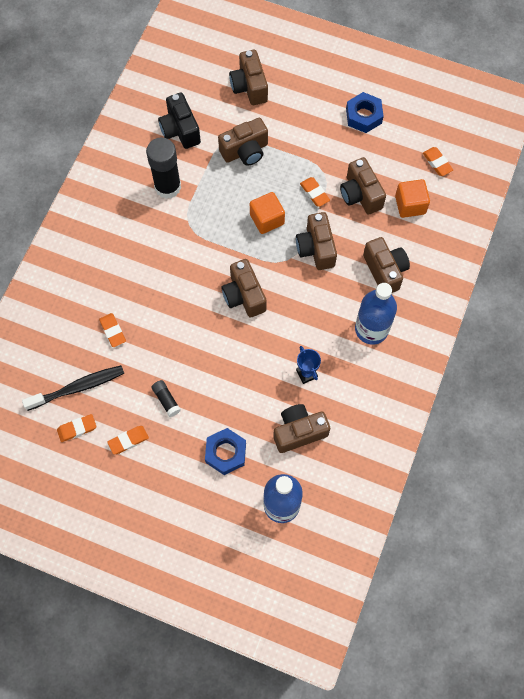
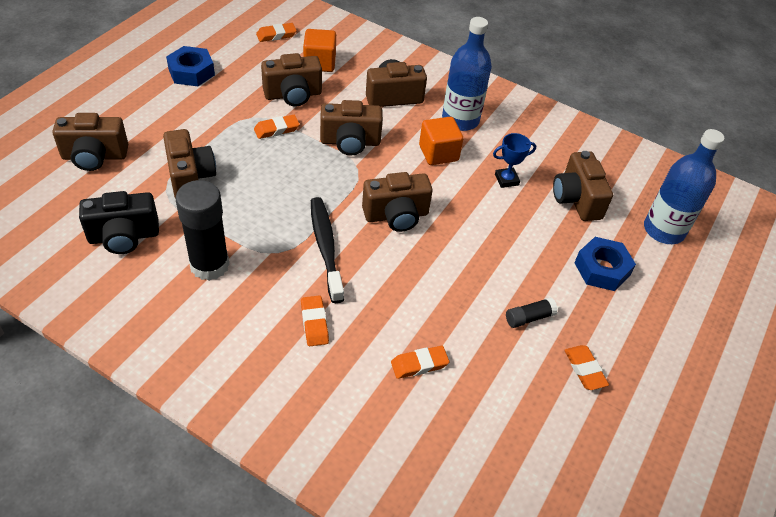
camera: 85 degrees left, 20 degrees down
black toothbrush [22,365,124,411] -> black toothbrush moved to [311,197,344,303]
orange eraser [57,414,96,442] -> orange eraser moved to [301,295,329,346]
orange cube [250,192,285,234] -> orange cube moved to [419,117,463,165]

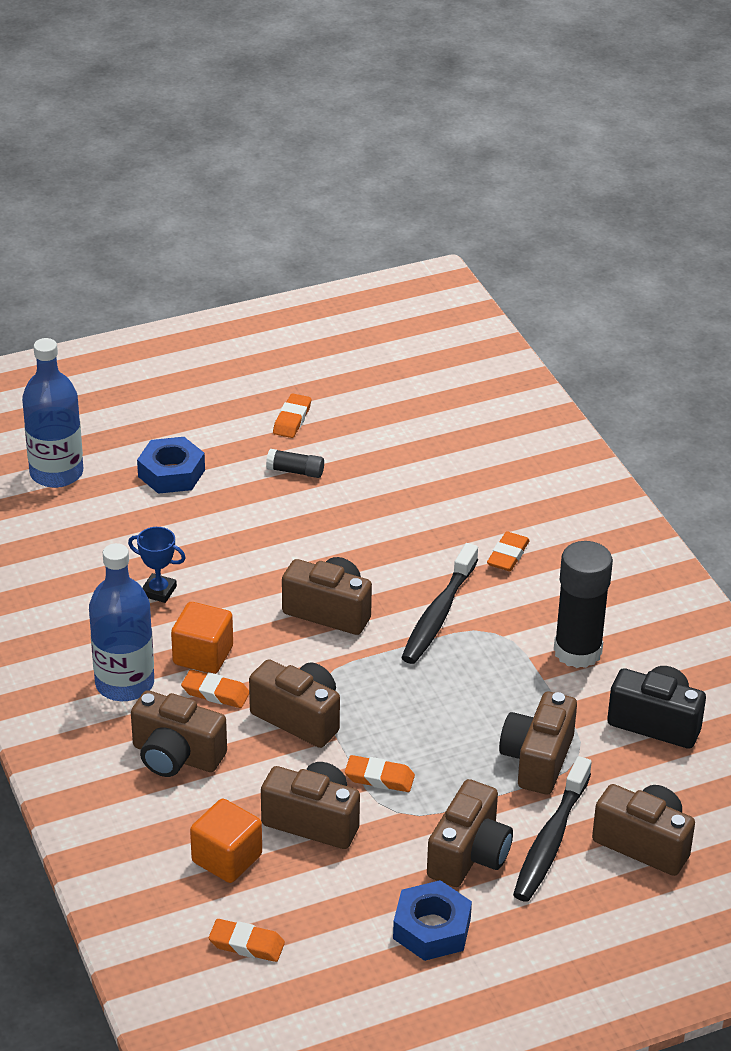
camera: 140 degrees left, 10 degrees down
orange eraser [391,346,449,379] -> orange eraser moved to [181,669,249,708]
brown camera [553,151,613,221] -> brown camera moved to [427,779,513,887]
none -> black toothbrush [513,756,592,902]

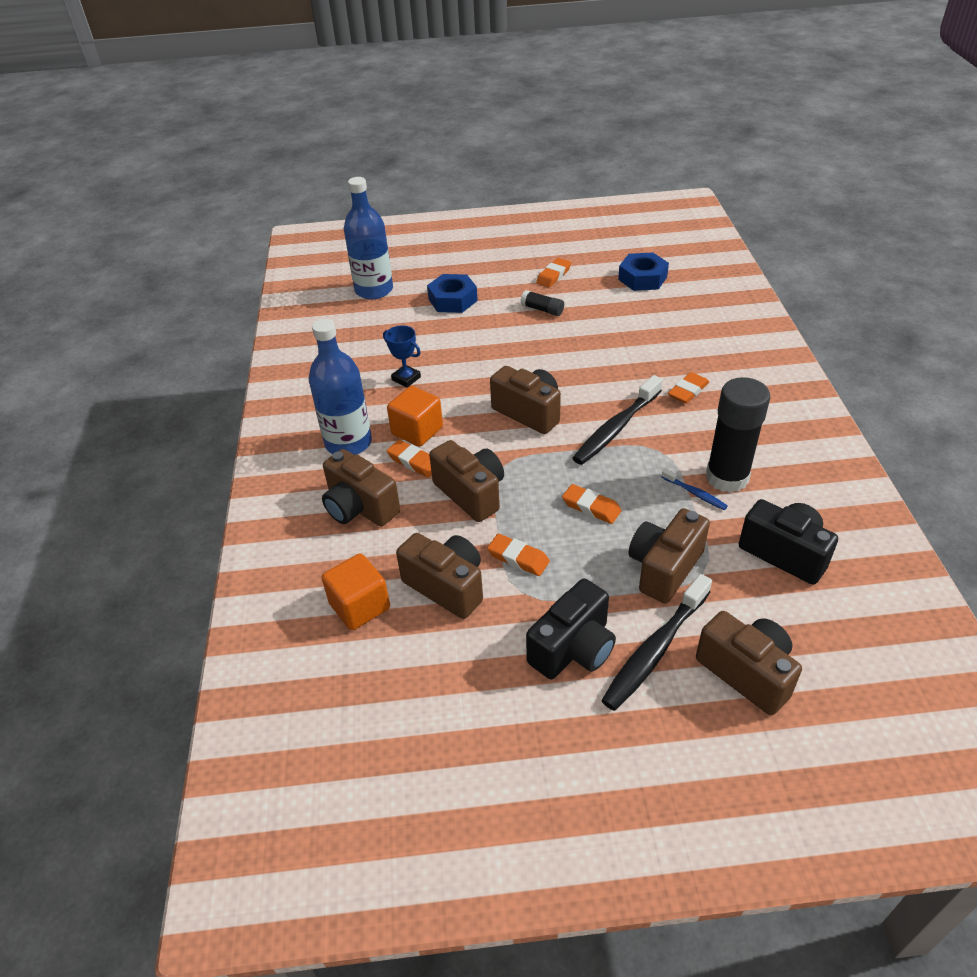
camera: 20 degrees right, 5 degrees up
orange eraser [209,919,285,962] -> orange eraser moved to [562,484,622,524]
blue nut [393,880,472,961] -> blue nut moved to [618,252,669,291]
brown camera [427,779,513,887] -> black camera [526,578,616,679]
none -> blue toothbrush [662,468,728,510]

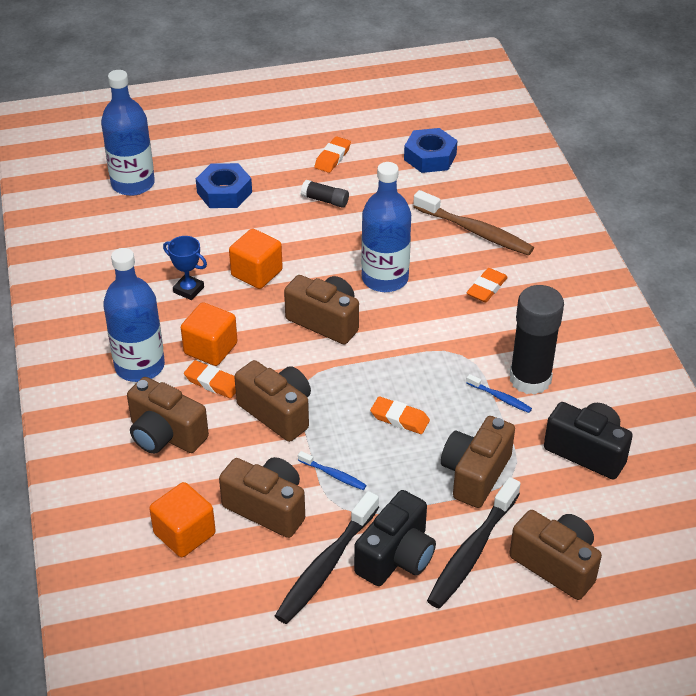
camera: 10 degrees left, 0 degrees up
orange eraser [487,534,550,576] -> blue toothbrush [298,451,367,490]
black toothbrush [572,375,663,465] -> black toothbrush moved to [275,491,379,624]
none -> orange cube [229,229,283,289]
none -> blue bottle [361,162,411,292]
none -> brown toothbrush [413,190,534,256]

